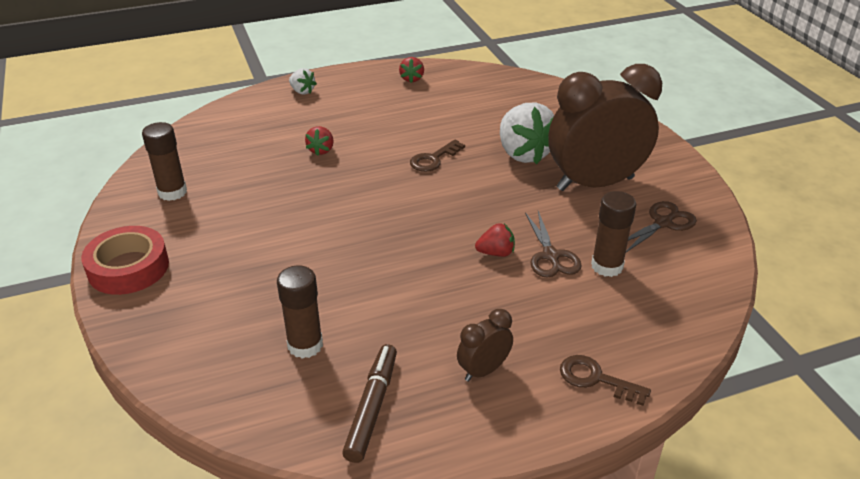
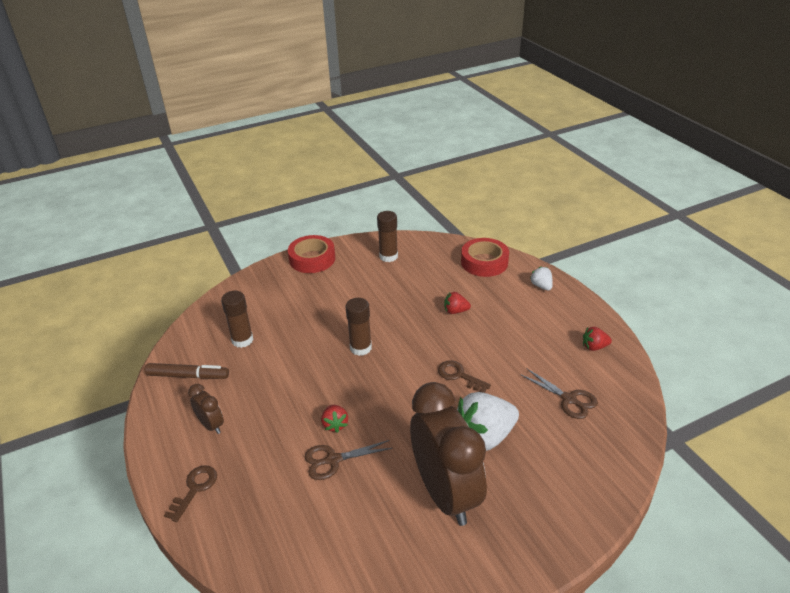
camera: 85 degrees right, 0 degrees up
white strawberry [289,68,317,95] -> white strawberry turned 120 degrees clockwise [530,266,553,290]
brown glue stick [591,191,636,277] -> brown glue stick moved to [346,298,372,356]
brown scissors [626,201,697,252] -> brown scissors moved to [520,369,598,419]
none -> red tape [461,238,509,277]

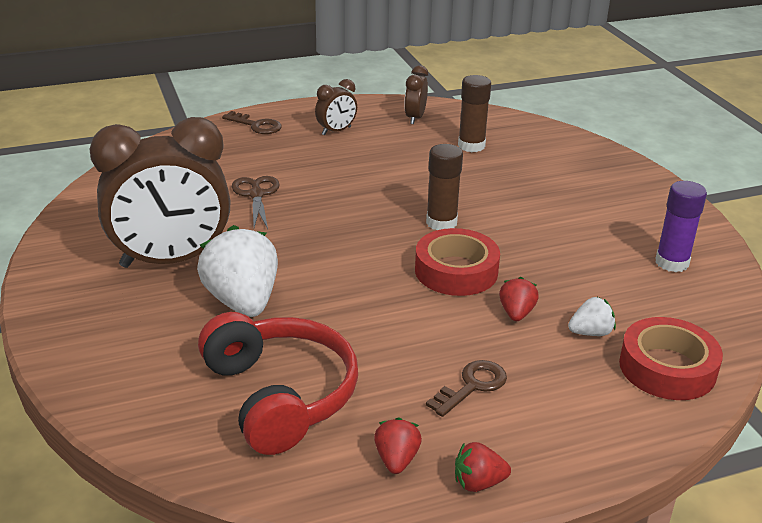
camera: 95 degrees right, 5 degrees down
brown marker [145,363,229,379] -> brown clock [404,65,428,124]
red tape [288,235,335,273] -> red tape moved to [415,228,500,296]
red strawberry [321,405,348,433] -> red strawberry moved to [455,442,511,492]
brown glue stick [377,211,398,262] -> purple glue stick [655,181,707,272]
brown key [438,360,491,393] -> brown key moved to [426,360,507,417]
brown scissors [520,369,598,419] -> red headphones [198,312,358,455]
white strawberry [530,266,553,290] -> white strawberry moved to [568,297,616,336]

